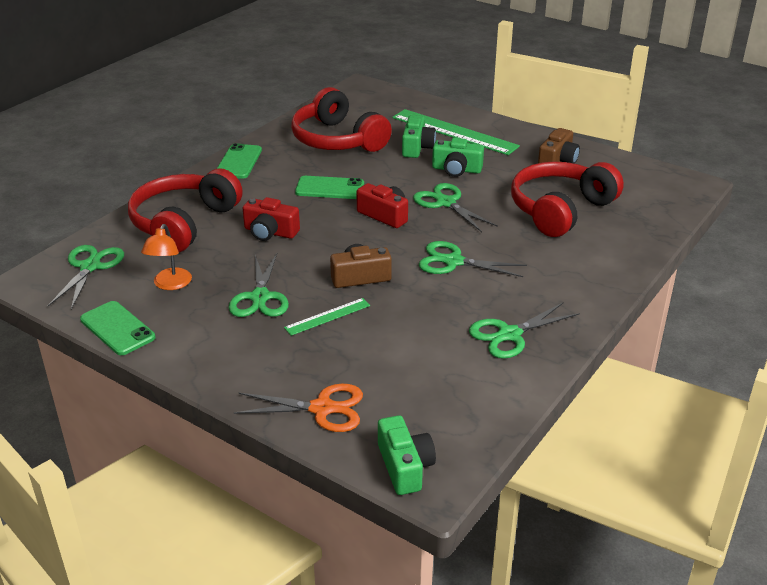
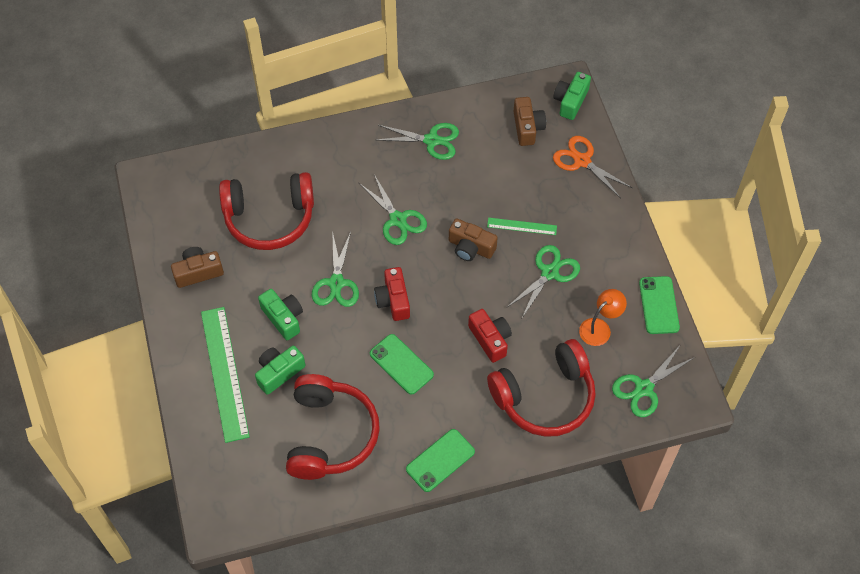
camera: 140 degrees left, 25 degrees up
none -> brown camera [514,97,546,146]

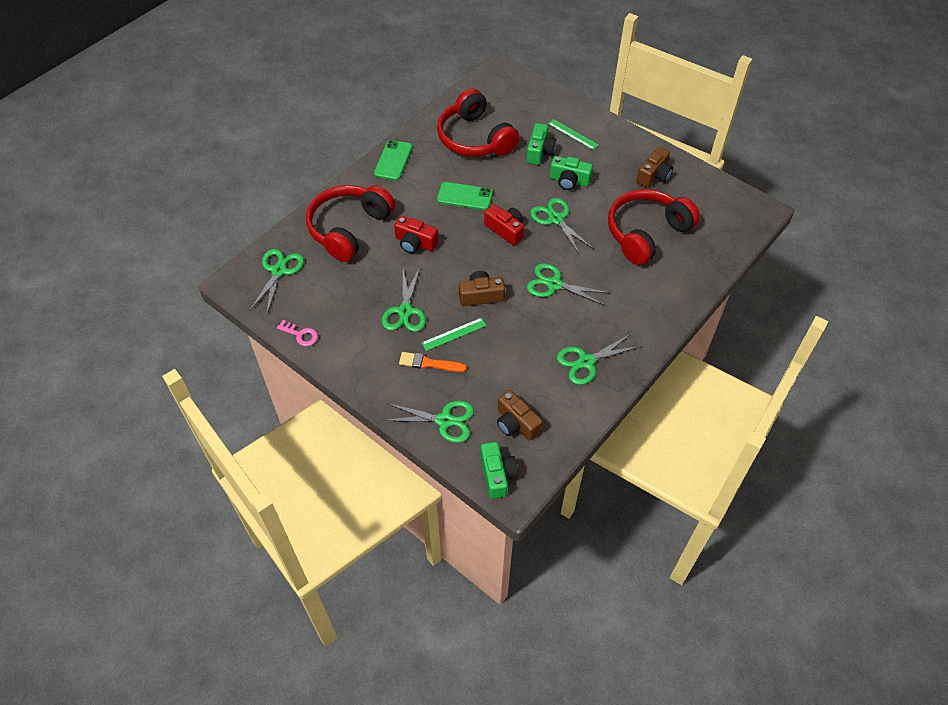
camera: 145 degrees right, 5 degrees down
green ruler [201,307,250,443] -> green ruler [548,119,599,150], size x0.50
orange scissors [553,136,632,198] -> green scissors [383,401,474,443]
orange lamp [579,289,627,346] -> none
green phone [639,276,680,334] -> pink key [277,320,318,346]
none -> orange brush [399,352,467,372]

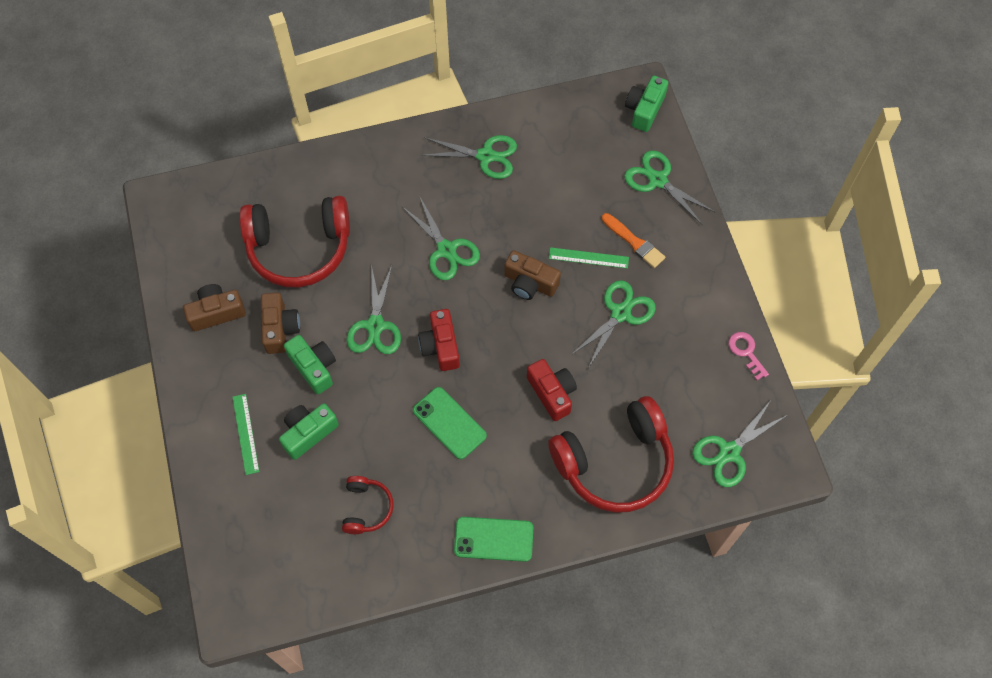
camera: 145 degrees left, 10 degrees up
green phone [374,140,412,180] -> green phone turned 45 degrees clockwise [454,517,533,562]
red headphones [437,89,520,157] -> red headphones [342,476,394,534], size x0.48
brown camera [497,390,543,441] -> brown camera moved to [261,292,300,354]

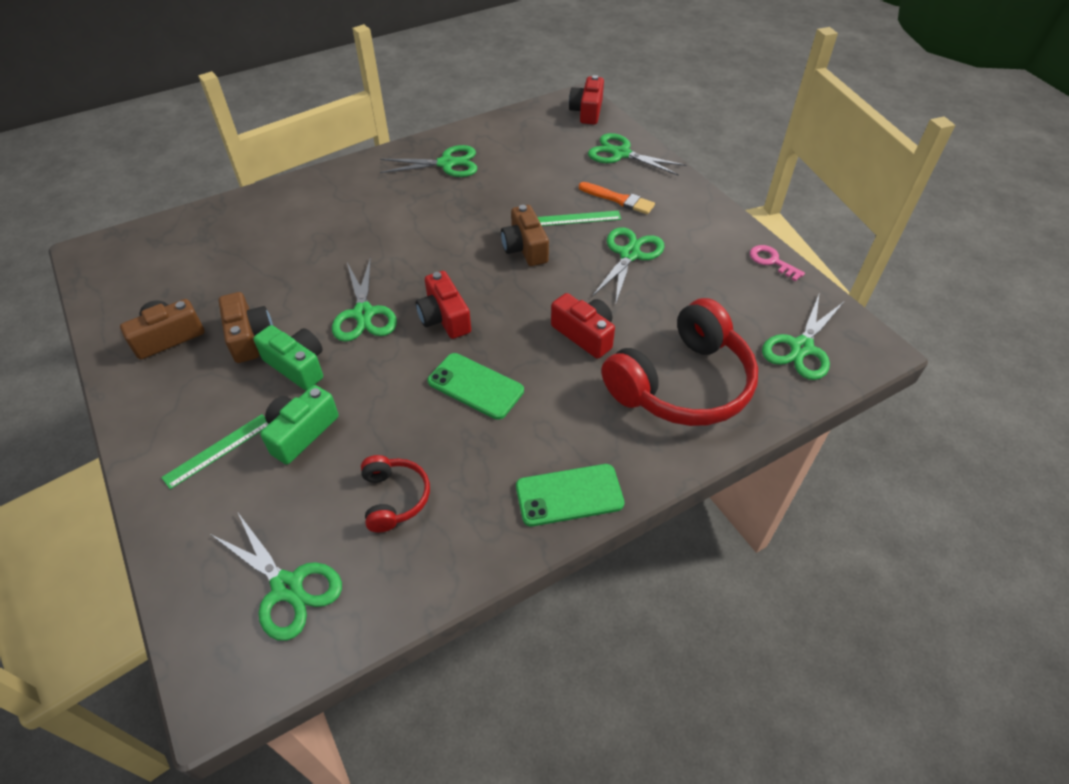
camera: 15 degrees left, 15 degrees down
green ruler [232,394,259,475] -> green ruler turned 75 degrees clockwise [161,414,269,489]
red headphones [239,196,350,287] -> none
green scissors [403,197,480,280] -> green scissors moved to [210,513,342,641]
brown camera [504,250,561,300] -> brown camera turned 60 degrees clockwise [501,205,549,266]
green camera [625,76,668,132] -> red camera [569,75,604,125]

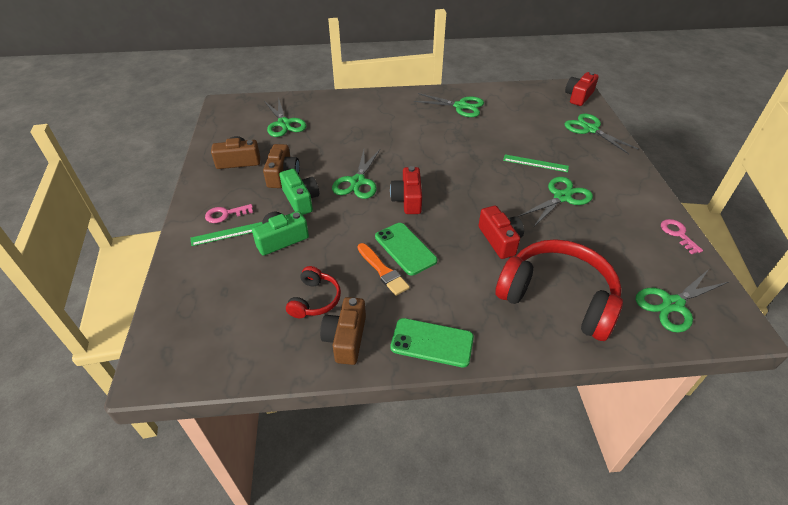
camera: 25 degrees right, 5 degrees down
green scissors [210,513,342,641] -> green scissors moved to [264,97,306,137]
brown camera [501,205,549,266] -> brown camera moved to [320,297,366,365]
orange brush [579,182,655,214] -> orange brush moved to [357,243,410,296]
red headphones [601,298,758,426] -> red headphones turned 135 degrees counterclockwise [495,239,623,341]
none -> pink key [205,204,253,223]

